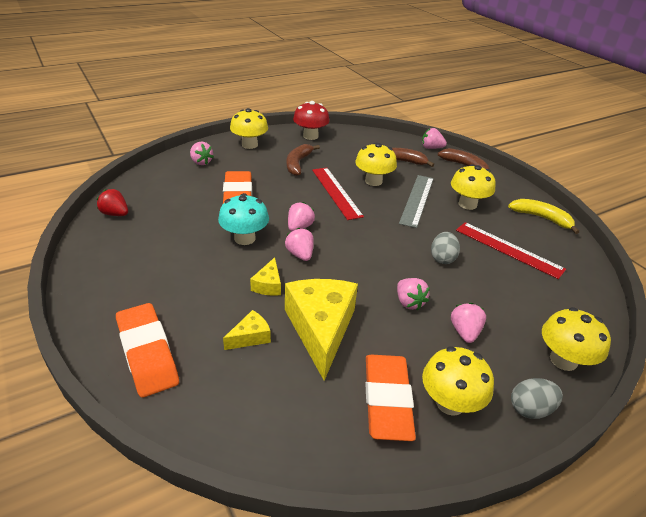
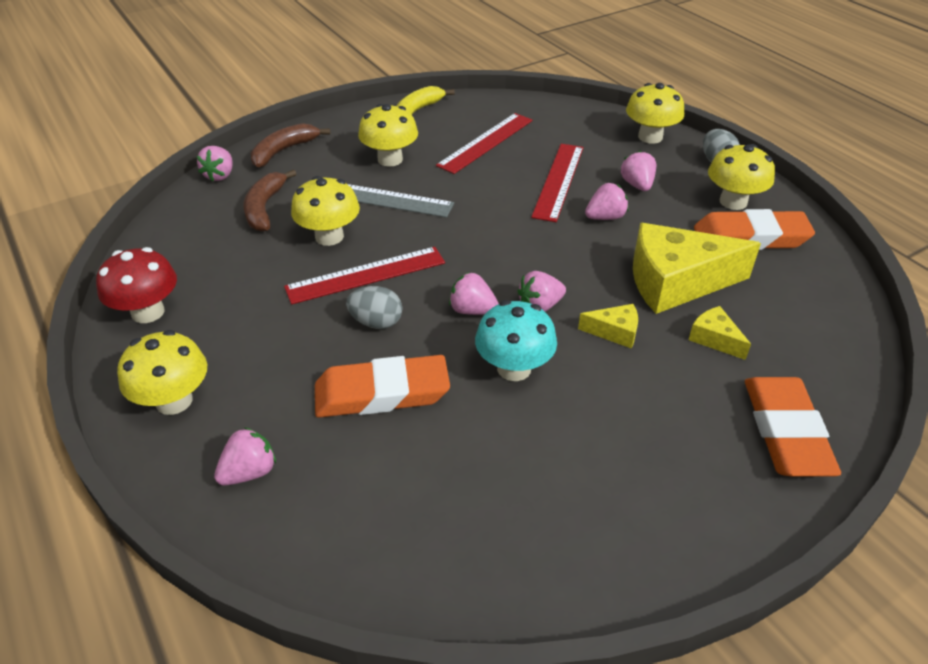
camera: 90 degrees left, 5 degrees up
red strawberry [97,189,128,216] -> none
orange eraser [116,303,179,398] -> orange eraser turned 60 degrees counterclockwise [745,377,841,477]
brown banana [286,144,320,176] -> none
grey egg [431,232,460,264] -> grey egg moved to [346,286,402,329]
pink strawberry [451,303,486,343] -> pink strawberry turned 75 degrees clockwise [621,151,656,191]
none -> red ruler [531,144,583,222]

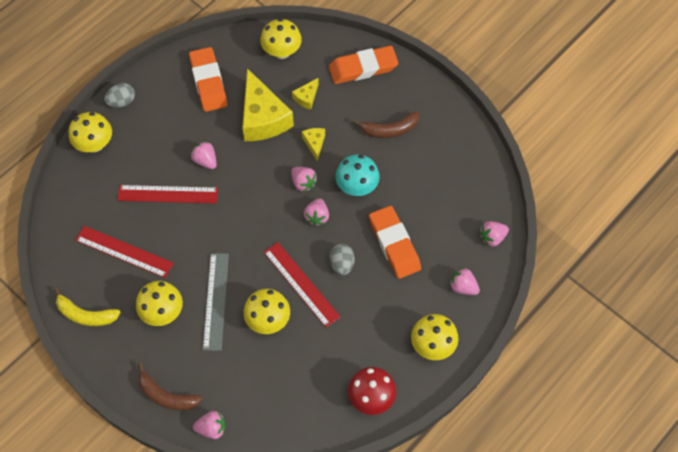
camera: 105 degrees left, 20 degrees up
brown banana [244,169,296,232] -> brown banana moved to [353,111,419,138]
pink strawberry [621,151,656,191] -> pink strawberry moved to [479,221,509,247]
yellow mushroom [708,144,775,210] -> yellow mushroom moved to [260,18,302,59]

